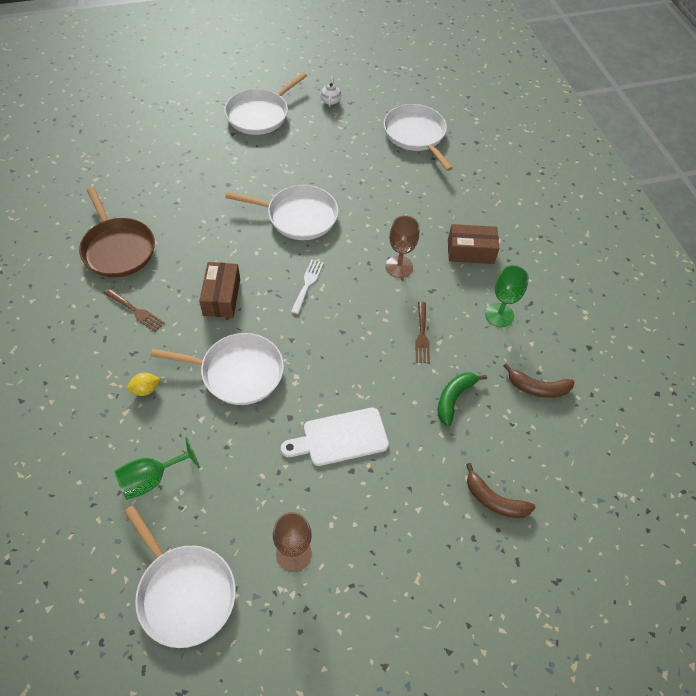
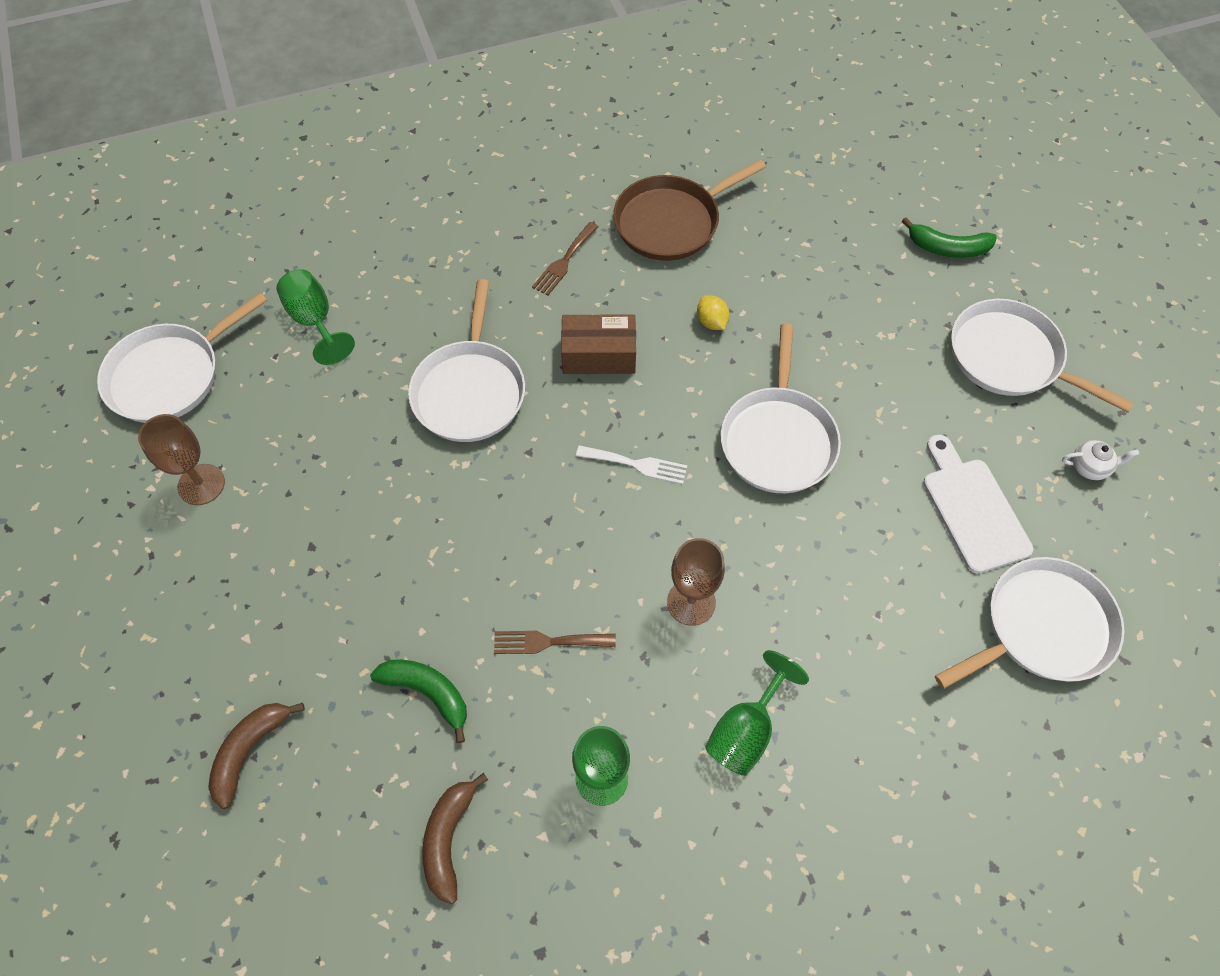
camera: 90 degrees right, 5 degrees up
yellow lemon [127,373,160,396] -> yellow lemon moved to [697,295,729,330]
white cutting board [281,408,389,466] -> white cutting board moved to [923,435,1033,573]
brown box [448,224,499,264] -> green goblet [705,650,809,776]
none -> green banana [902,217,997,258]

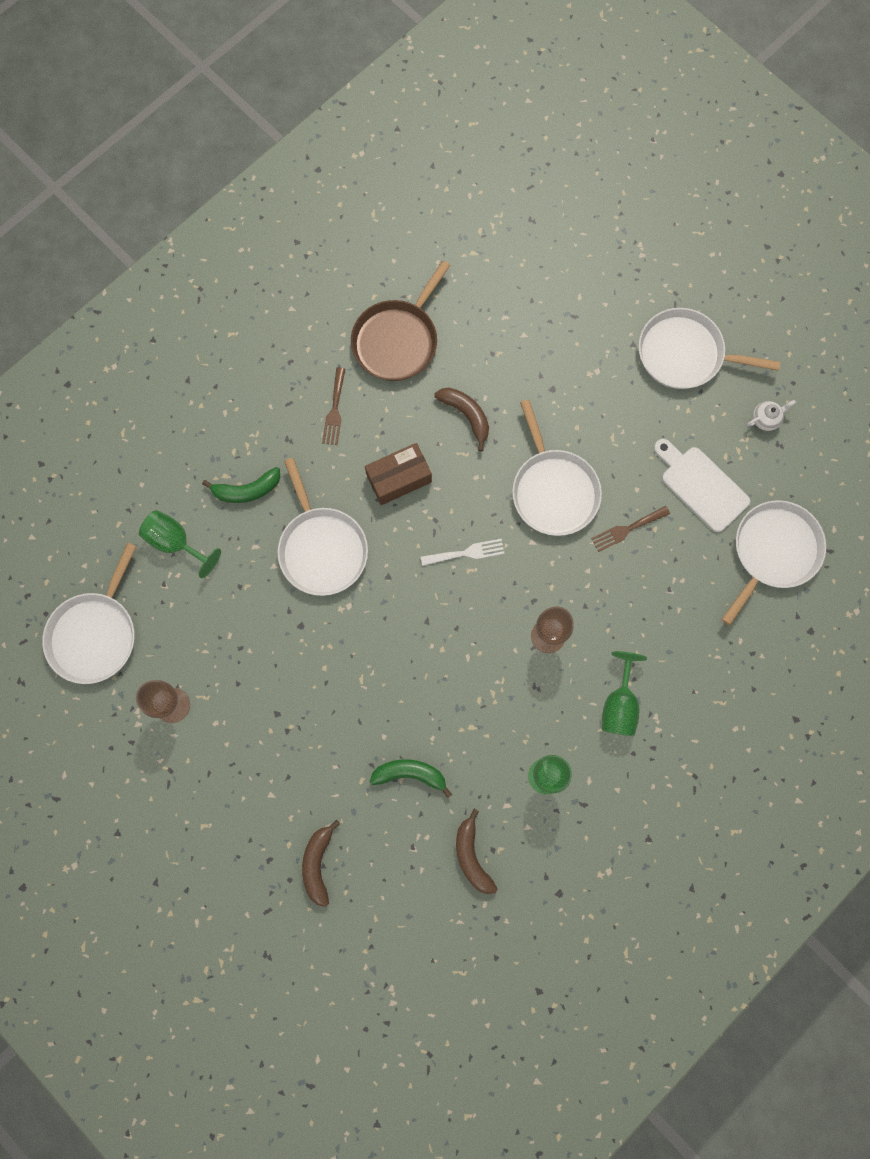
camera: 25 degrees left, 15 degrees up
brown fork [494,631,616,654] -> brown fork moved to [591,506,670,552]
yellow lemon [697,295,729,330] -> brown banana [435,388,489,452]
green banana [902,217,997,258] -> green banana moved to [202,467,280,503]

